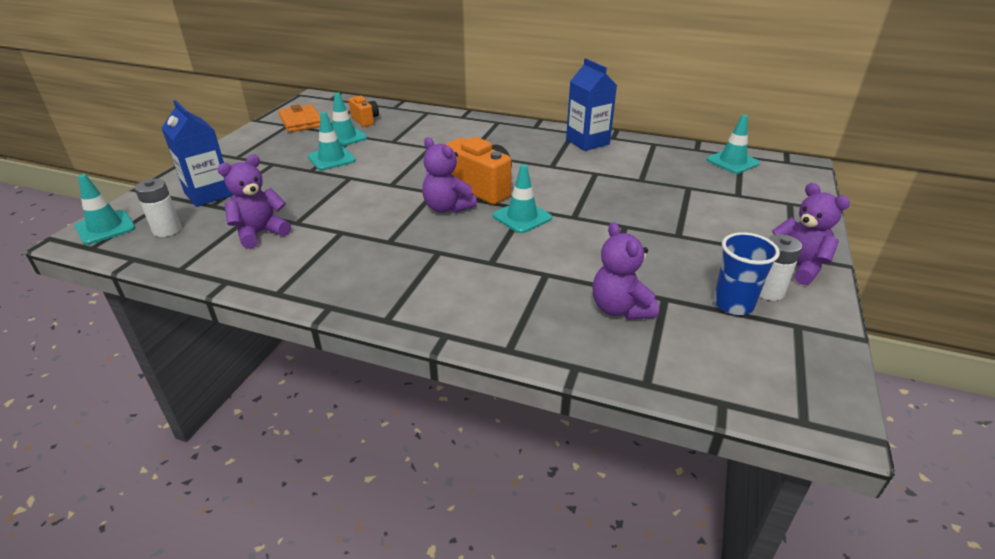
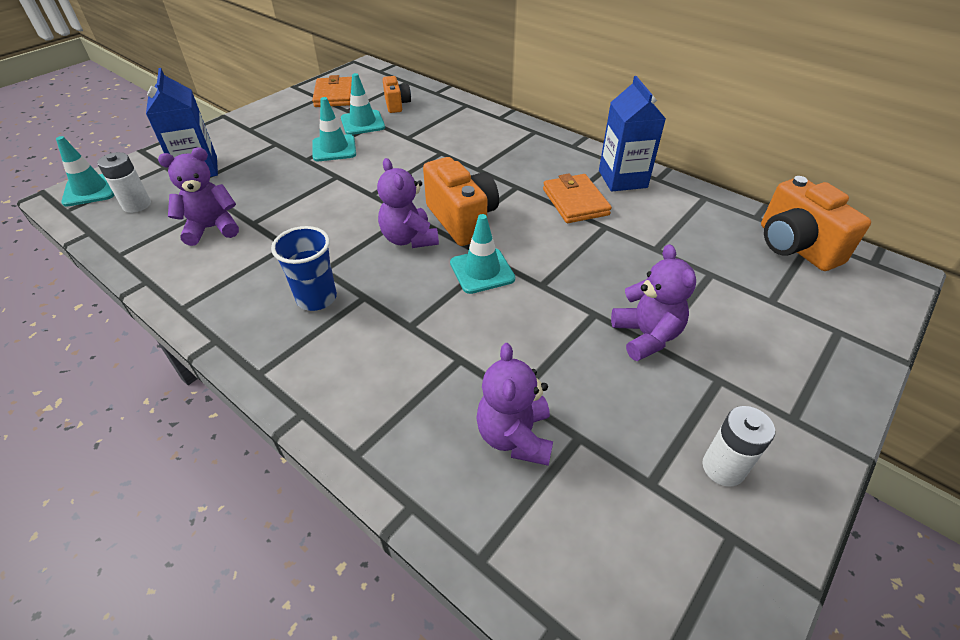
camera: 20 degrees right, 10 degrees up
turquoise traffic cone [707,114,760,174] -> orange camera [761,176,871,271]
blue cup [714,232,780,315] -> blue cup moved to [271,226,337,311]
purple teddy bear [772,183,850,285] -> purple teddy bear moved to [611,244,696,361]
none -> orange wallet [543,173,612,223]

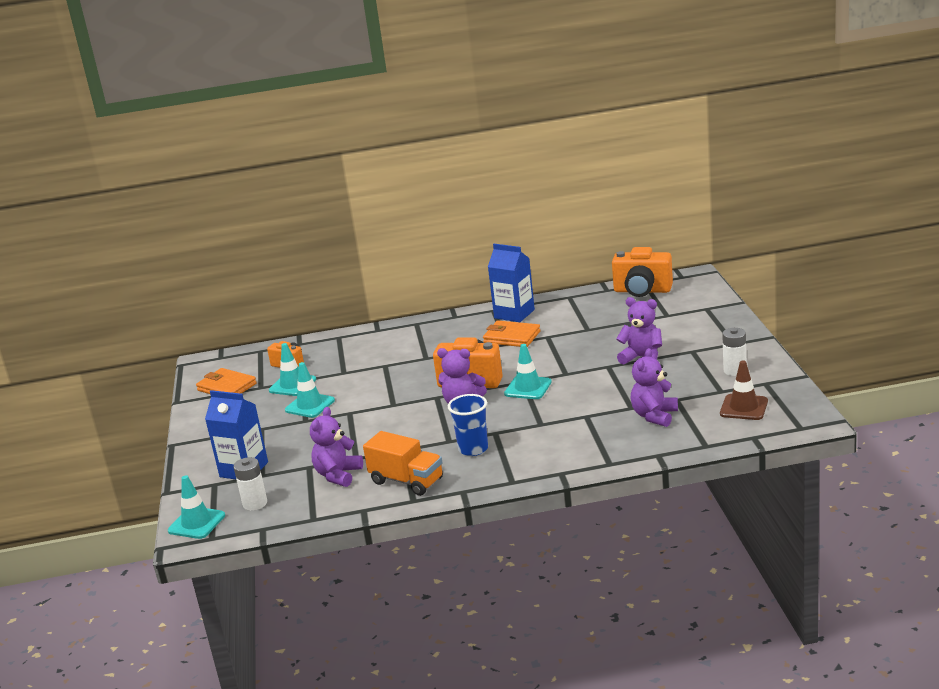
camera: 45 degrees left, 20 degrees down
purple teddy bear [476,343,553,466] -> purple teddy bear turned 75 degrees clockwise [631,348,678,427]
none -> orange truck [363,431,443,496]
none -> brown traffic cone [720,361,768,420]

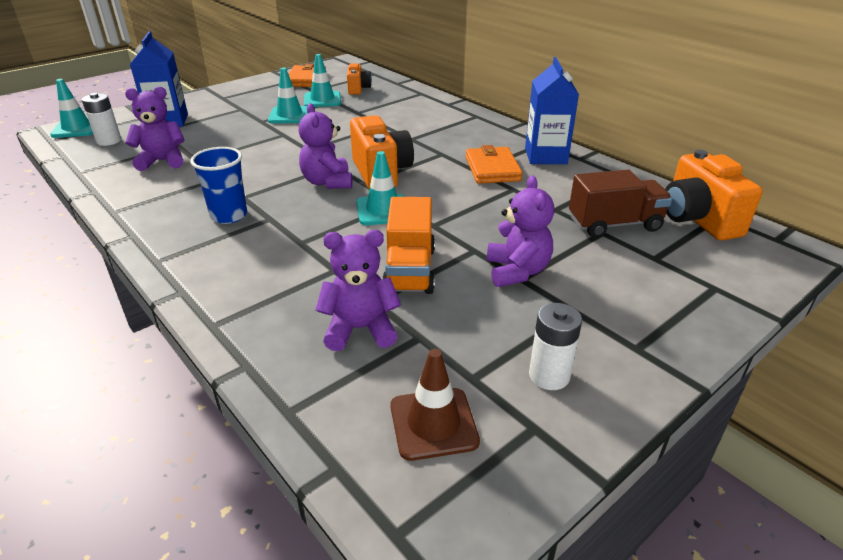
camera: 55 degrees right, 10 degrees up
orange truck [363,431,443,496] -> orange truck moved to [382,197,435,294]
none -> brown truck [569,170,672,238]

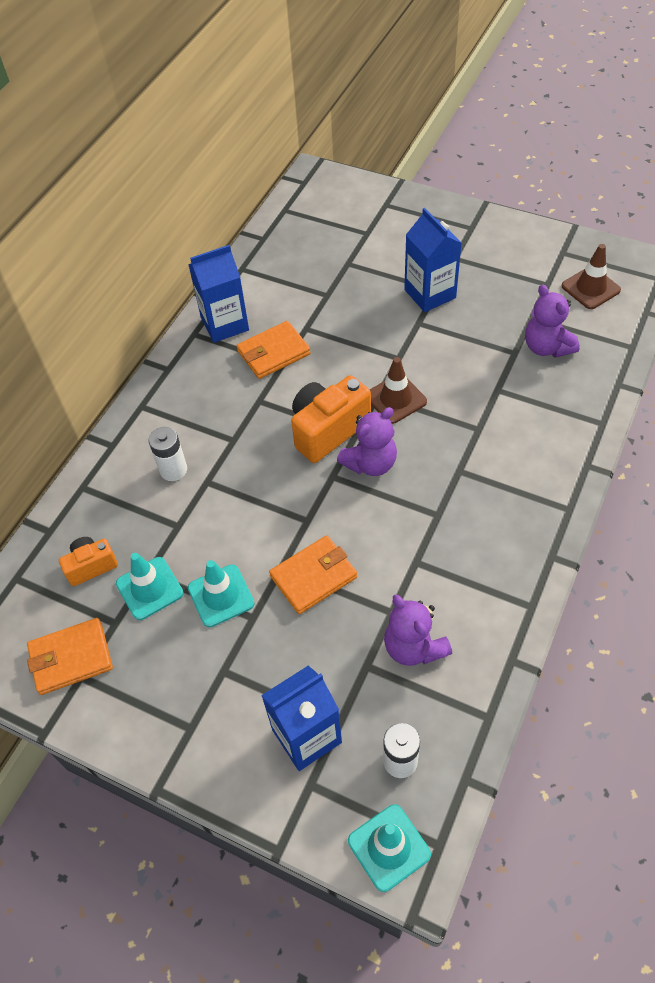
camera: 110 degrees left, 20 degrees up
blue cup [190,147,247,224] -> none
turquoise traffic cone [356,151,405,225] -> brown traffic cone [370,357,427,424]
orange truck [382,197,435,294] -> none
purple teddy bear [487,176,554,287] -> blue carton [404,208,462,312]
white battery [529,303,582,390] -> white battery moved to [149,427,187,481]
brown truck [569,170,672,238] -> none
orange camera [665,150,763,241] -> none
none -> orange wallet [269,535,357,614]

